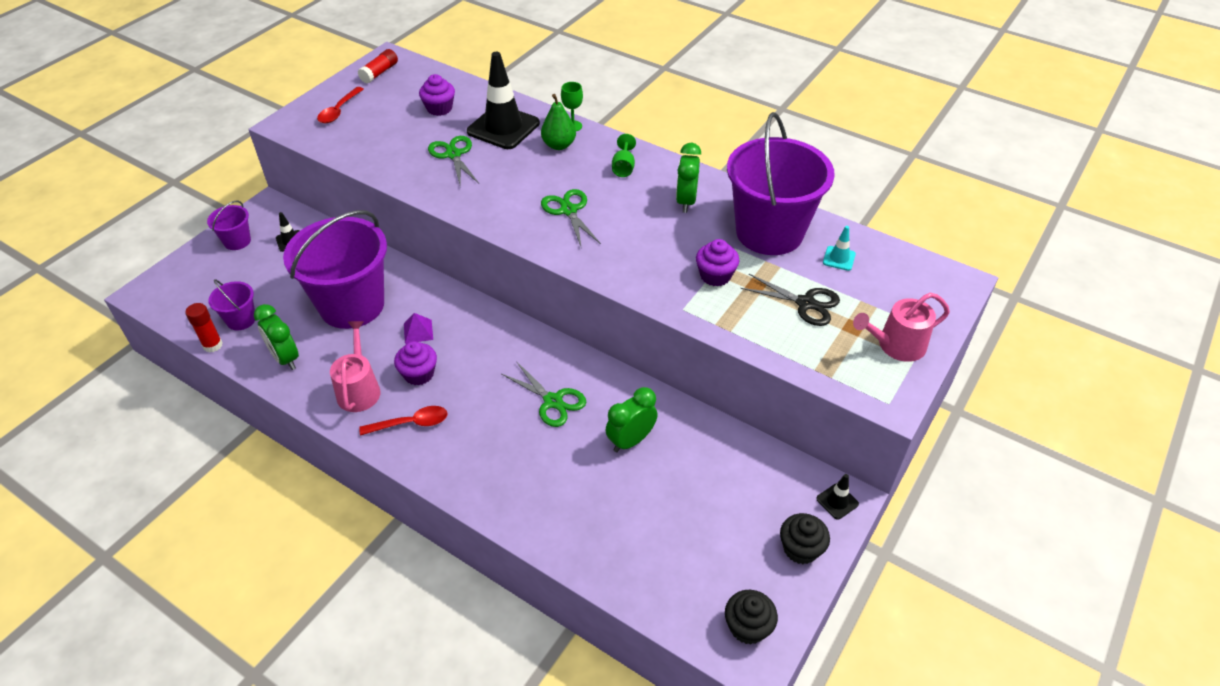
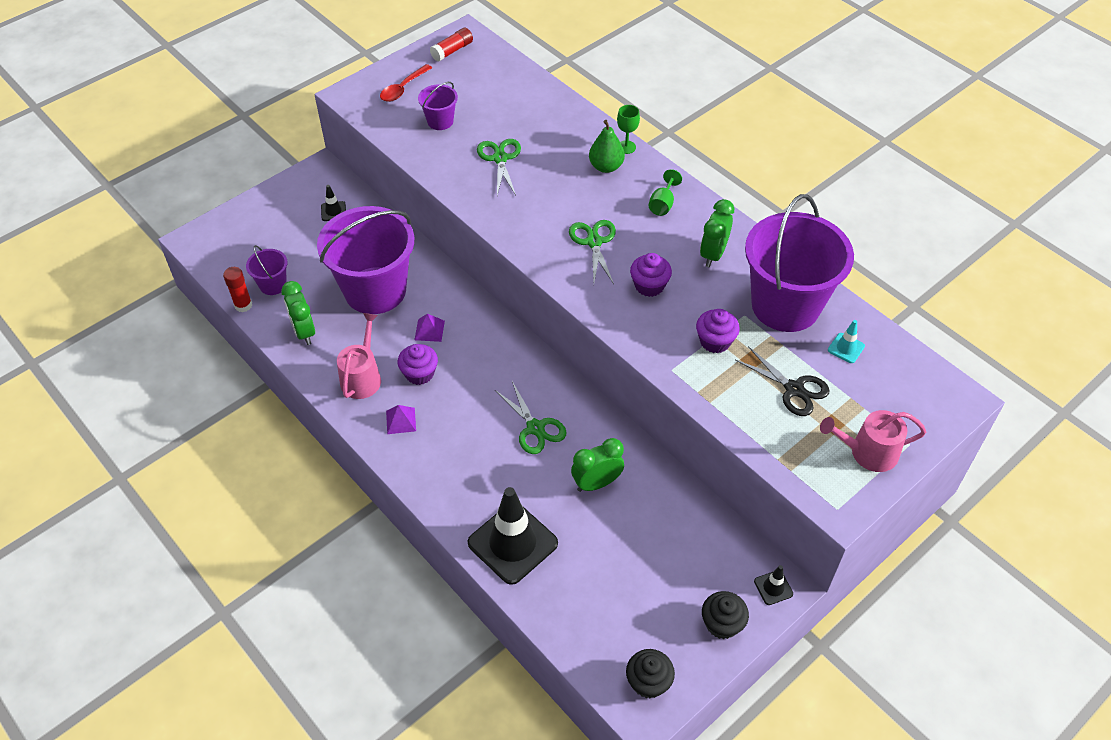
camera: 15 degrees right, 5 degrees up
purple bucket [207,201,251,250] -> purple bucket moved to [418,82,458,130]
red spoon [359,406,448,436] -> purple pyramid [386,405,416,434]
purple cupcake [419,74,455,116] -> purple cupcake moved to [630,253,672,297]
black traffic cone [467,52,540,149] -> black traffic cone moved to [468,487,558,585]

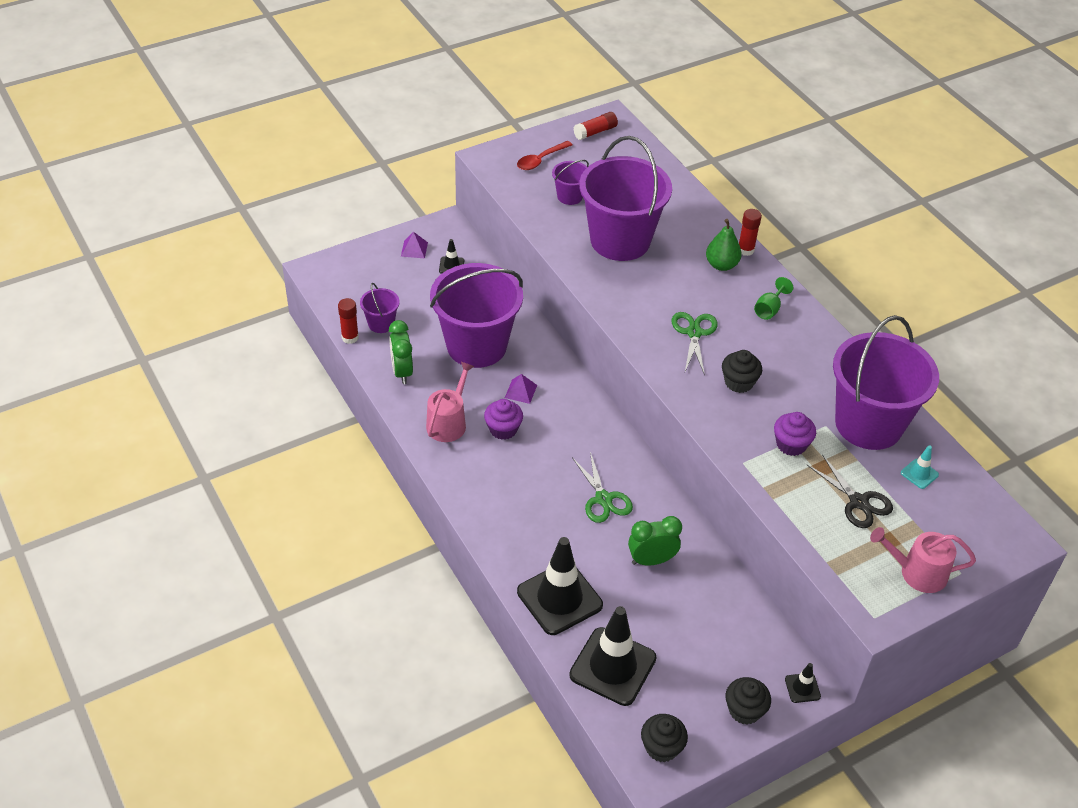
camera: 10 degrees right, 5 degrees down
purple pyramid [386,405,416,434] -> purple pyramid moved to [401,232,428,258]
green scissors [477,139,521,195] -> purple bucket [579,136,672,261]
green goblet [617,105,640,154] -> red glue stick [739,209,762,256]
purple cupcake [630,253,672,297] -> black cupcake [722,350,762,393]
green clock [700,199,734,267] -> none
none -> black traffic cone [569,606,656,706]

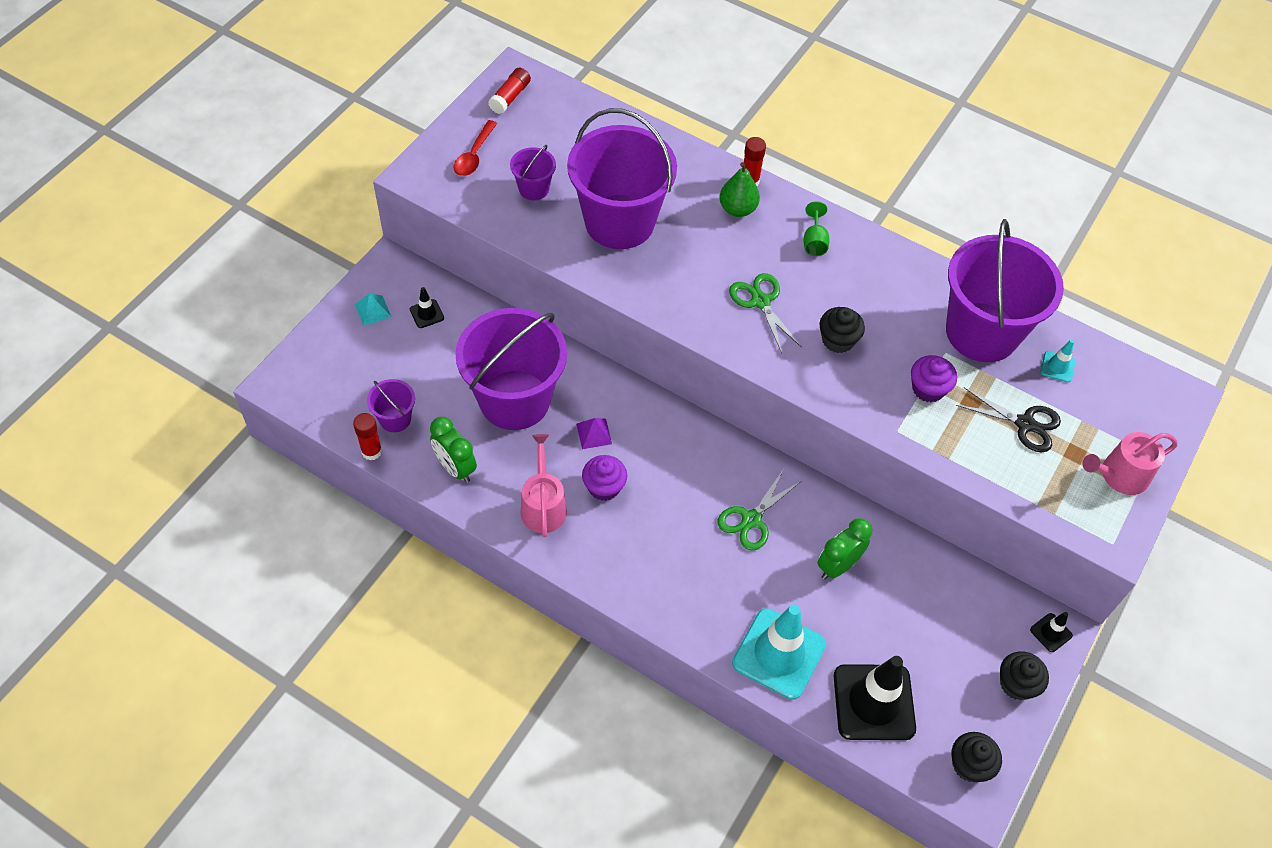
camera: 30 degrees left, 10 degrees up
purple pyramid [401,232,428,258] -> turquoise pyramid [355,293,391,326]
black traffic cone [517,537,603,635] -> turquoise traffic cone [732,604,826,700]
green scissors [572,452,633,523] -> green scissors turned 90 degrees clockwise [718,470,801,551]

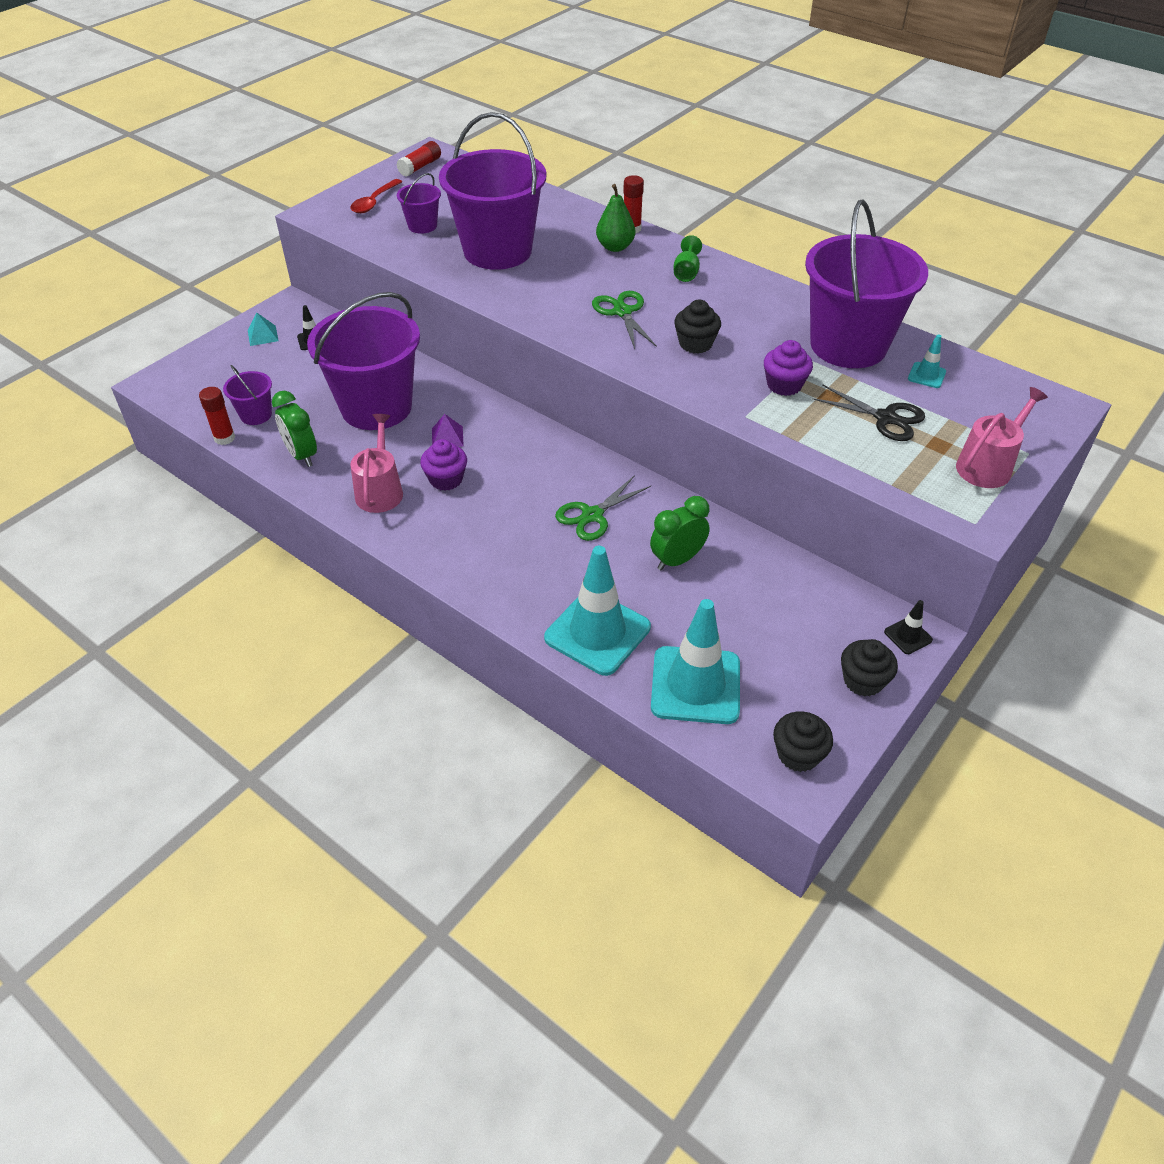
camera: 10 degrees right, 10 degrees down
black traffic cone [834,656,916,740] -> turquoise traffic cone [651,599,740,724]
pink watering can [1082,432,1178,495] -> pink watering can turned 150 degrees clockwise [956,387,1048,488]

